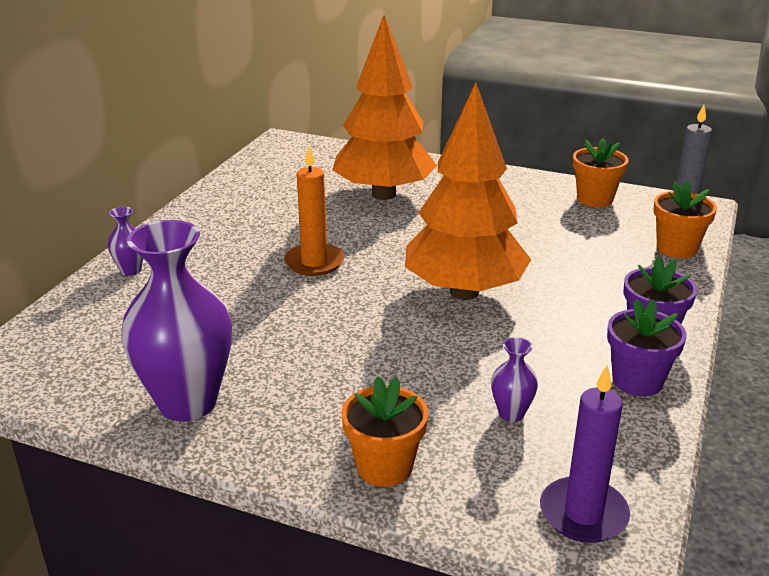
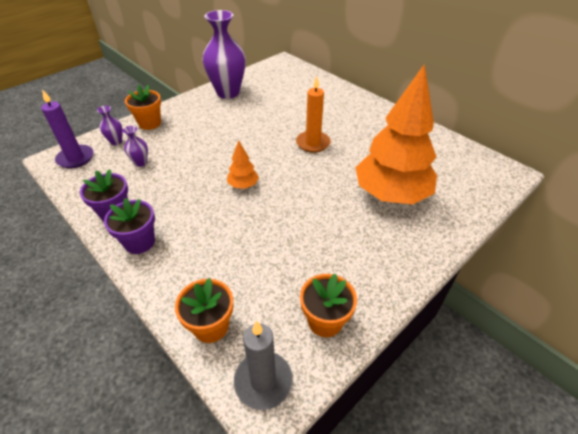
camera: 115 degrees right, 15 degrees up
purple vase [108,207,143,276] -> purple vase moved to [97,106,123,145]
orange tree [405,82,531,300] -> orange tree [227,140,259,189], size x0.42

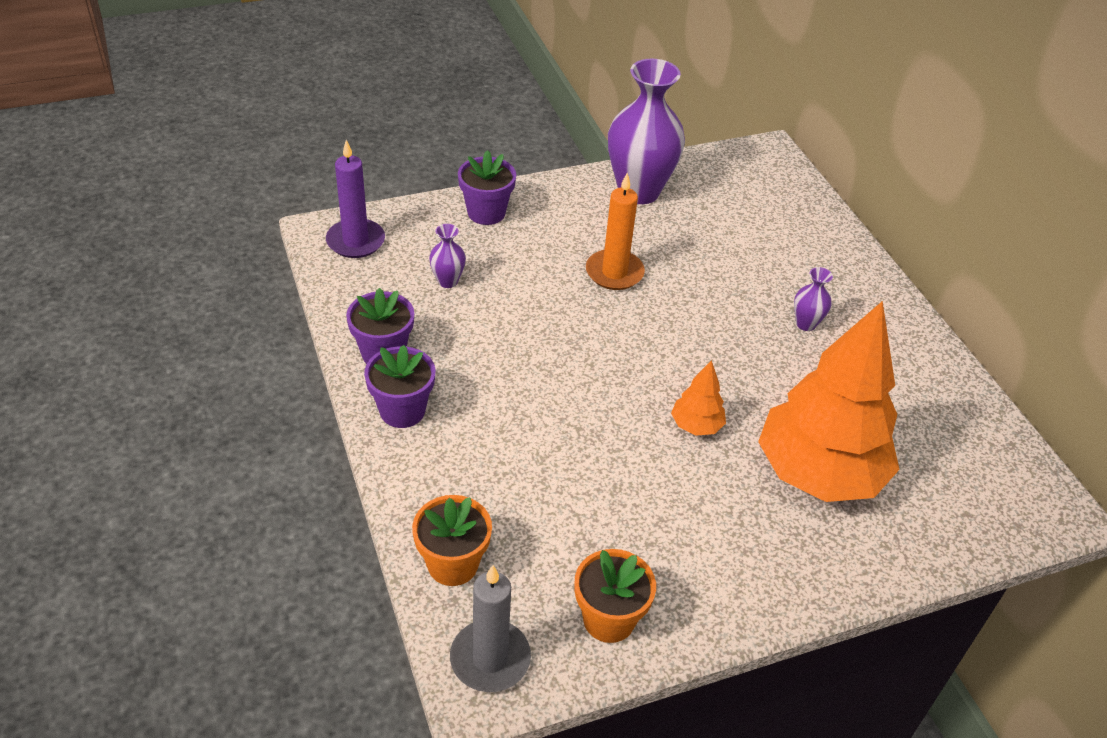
camera: 20 degrees right, 0 degrees up
purple vase [97,106,123,145] -> purple vase moved to [794,267,833,331]
orange flower pot [125,84,161,130] -> purple flower pot [458,150,516,225]
orange tree [227,140,259,189] -> orange tree moved to [671,360,726,436]
orange candle [296,76,331,153] -> orange candle moved to [586,173,645,290]

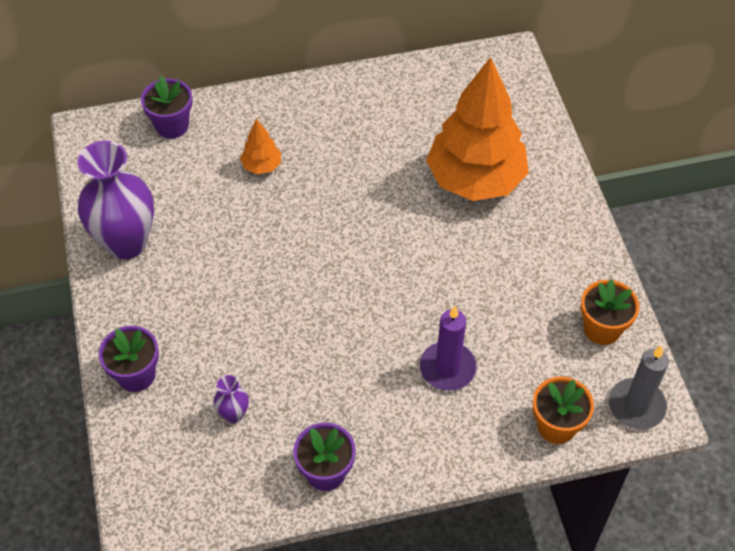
camera: 80 degrees left, 10 degrees up
purple candle [326,140,385,258] -> purple candle moved to [420,306,477,391]
purple flower pot [364,345,435,428] -> purple flower pot moved to [141,76,193,139]
orange candle [586,173,645,290] -> none
orange tree [671,360,726,436] -> orange tree moved to [240,119,281,174]
purple vase [794,267,833,331] -> none

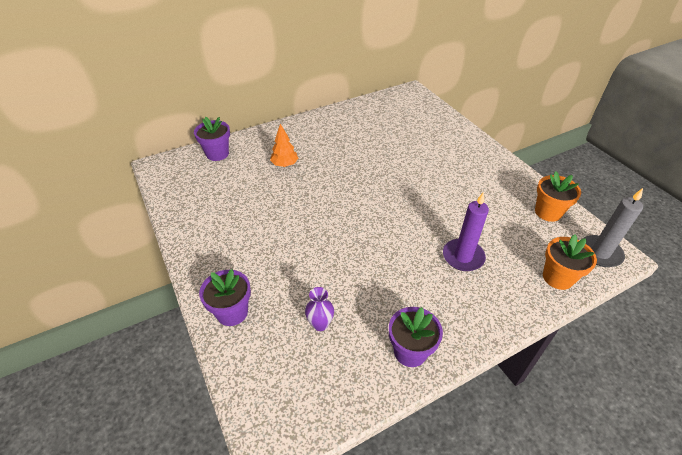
camera: 15 degrees left, 10 degrees down
purple vase [78,141,154,259] -> none
orange tree [426,57,529,201] -> none

